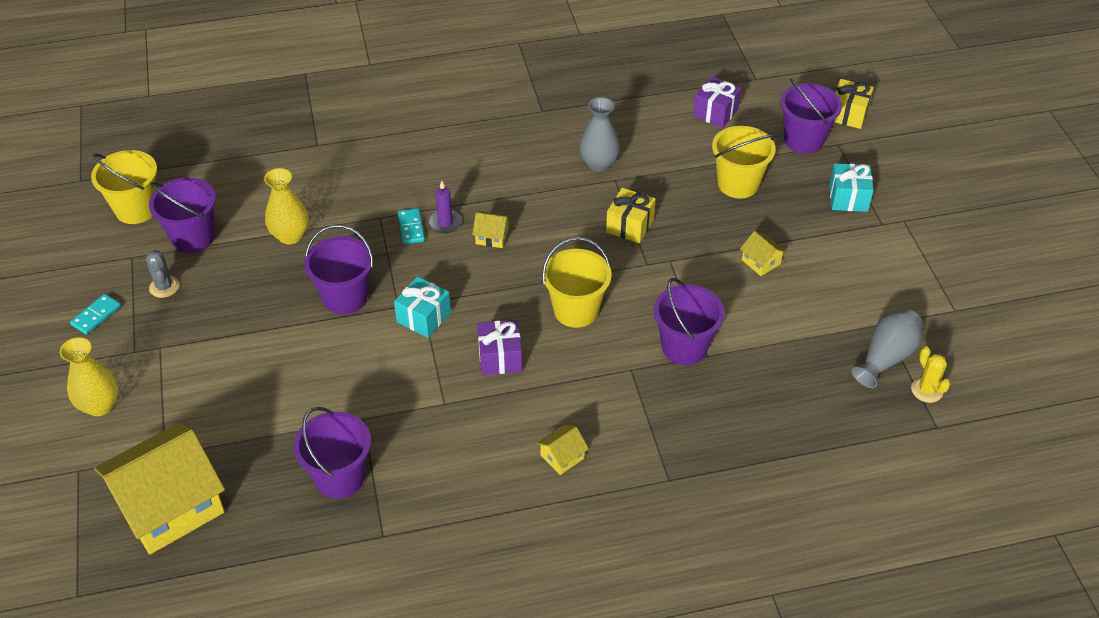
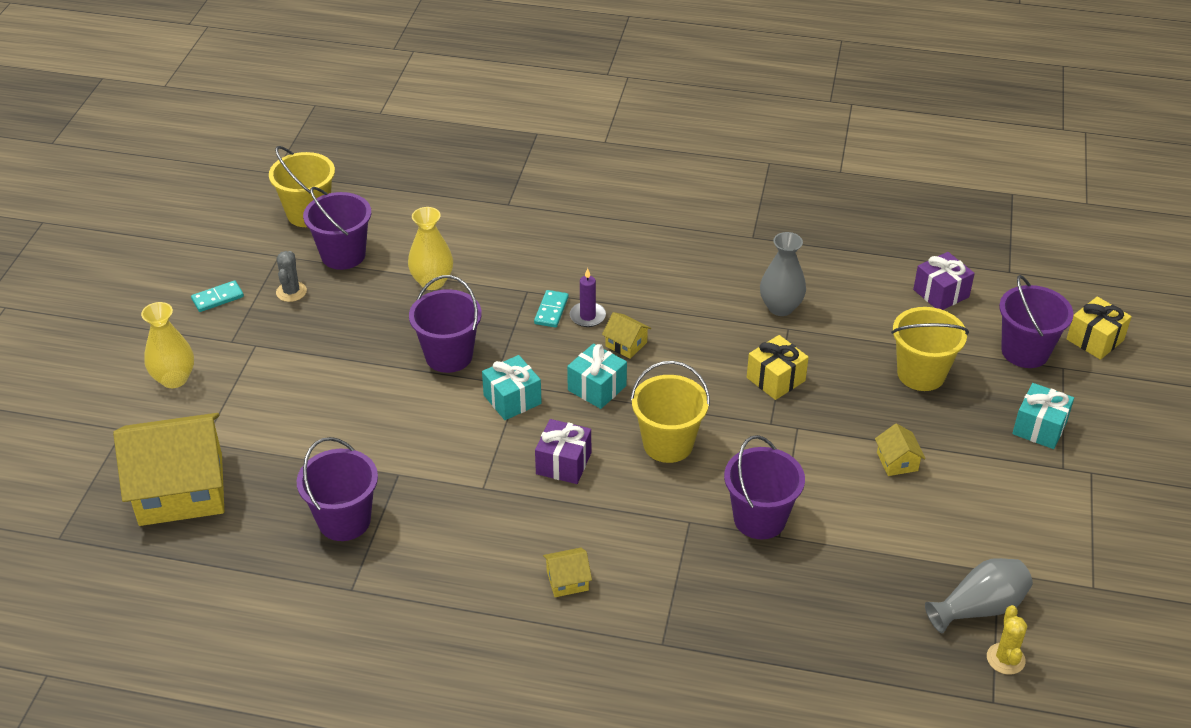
camera: 25 degrees right, 5 degrees down
none -> turquoise gift [567,343,627,409]

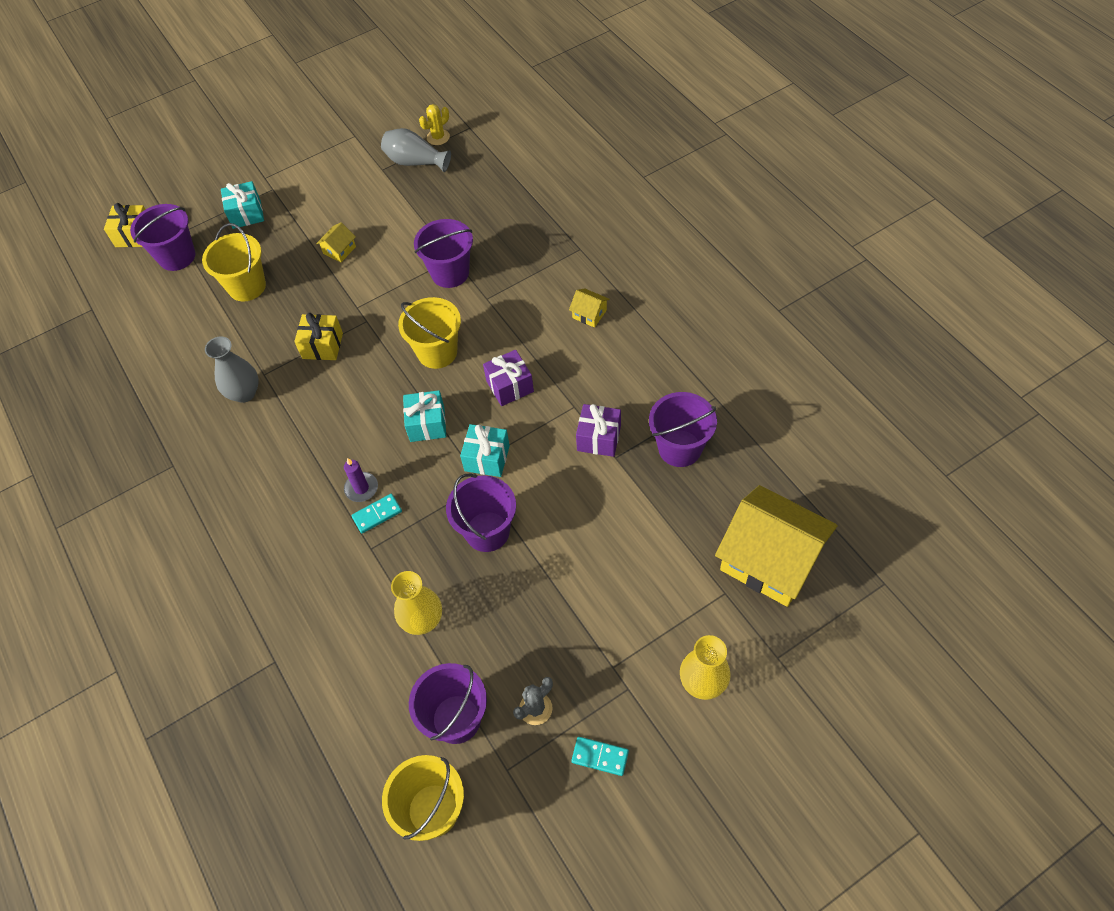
camera: 130 degrees left, 15 degrees up
yellow house [602,312,651,359] -> none
purple gift [913,252,975,310] -> purple gift moved to [576,404,621,457]

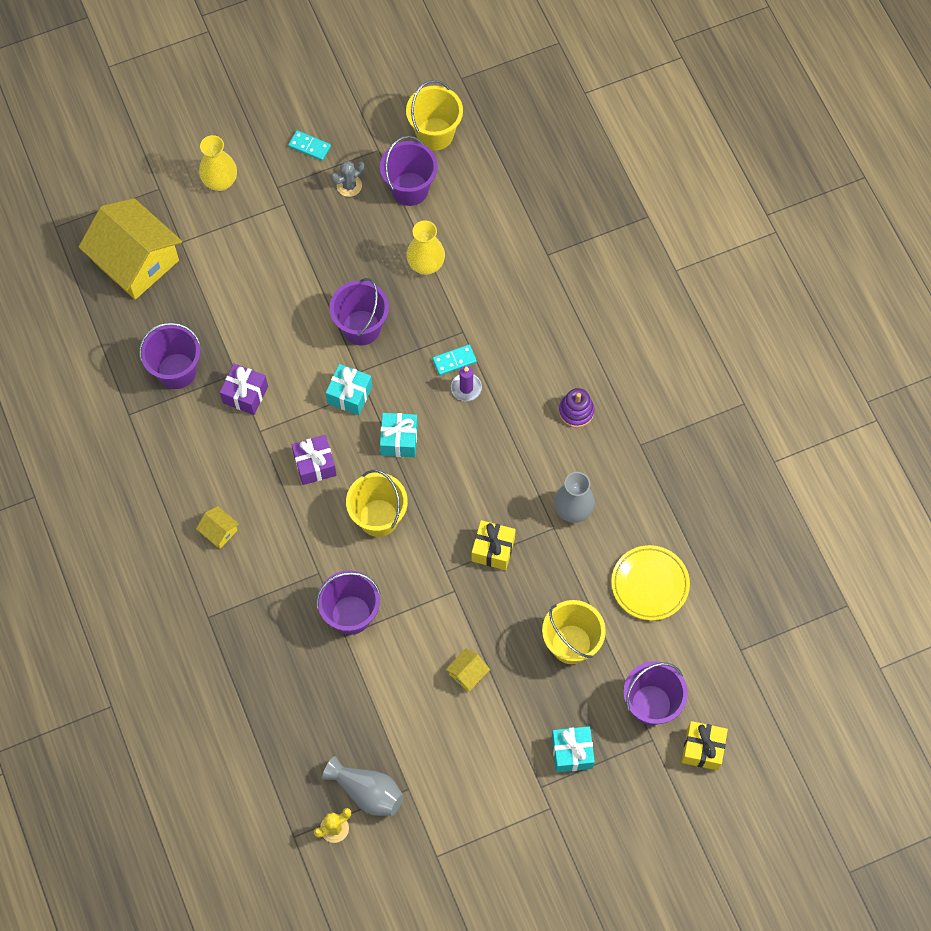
camera: 175 degrees left, 10 degrees up
none -> purple stacking toy [559,388,594,428]
none -> yellow plate [611,545,690,621]

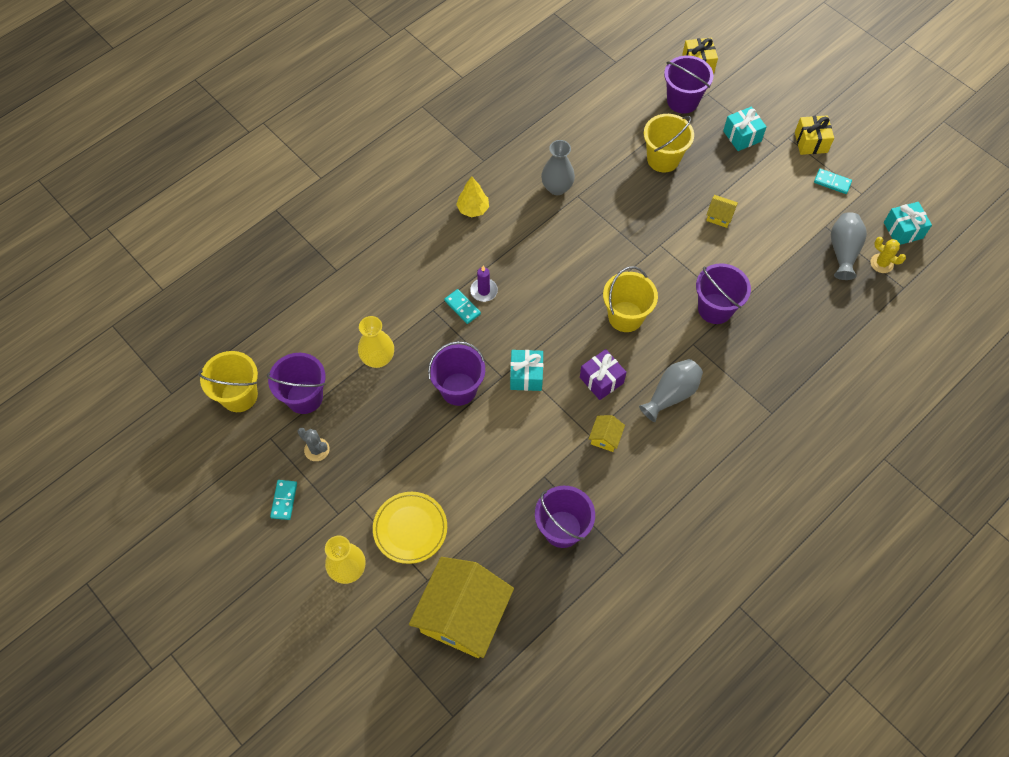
camera: 110 degrees left, 5 degrees down
yellow house [196,506,239,549] -> yellow house moved to [589,415,625,452]
purple gift [220,364,268,415] -> none
turquoise gift [380,413,418,457] -> turquoise gift moved to [884,202,932,245]
yellow gift [472,520,516,570] -> yellow gift moved to [795,115,834,155]
purple stacking toy [559,388,594,428] -> yellow tree [456,176,489,218]
yellow plate [611,545,690,621] -> yellow plate moved to [373,492,447,564]
none -> grey vase [639,359,703,422]
none -> turquoise domino [814,169,852,194]

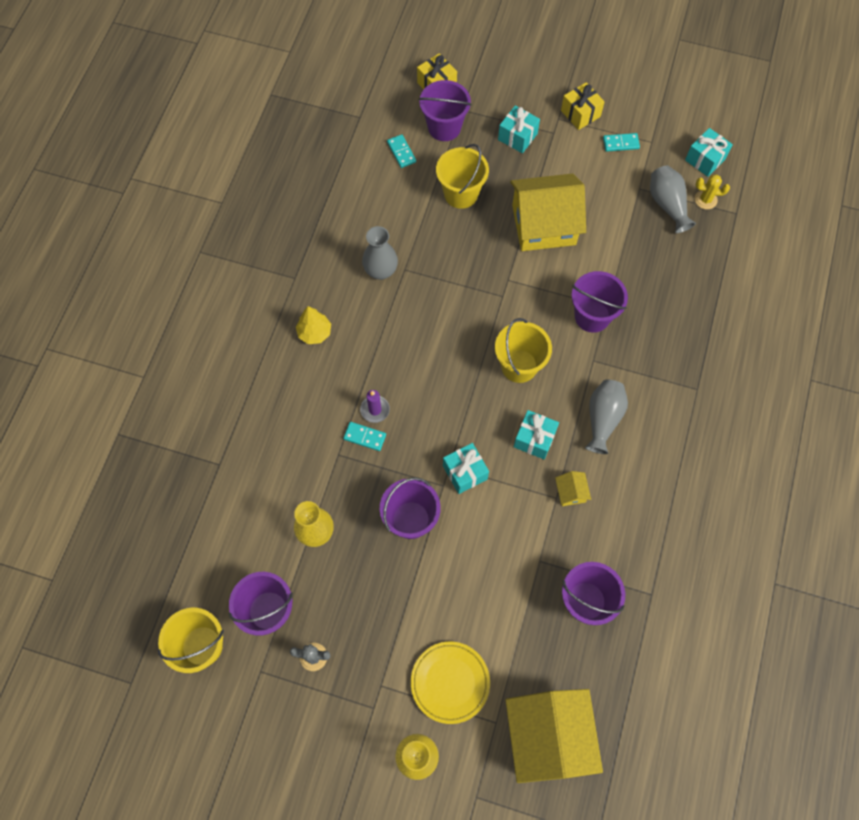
camera: 30 degrees left, 5 degrees up
turquoise domino [270,480,297,520] -> turquoise domino moved to [387,134,416,168]
purple gift [580,349,626,400] -> turquoise gift [514,410,559,460]
yellow house [706,195,738,228] -> yellow house [510,174,586,251], size x2.49

